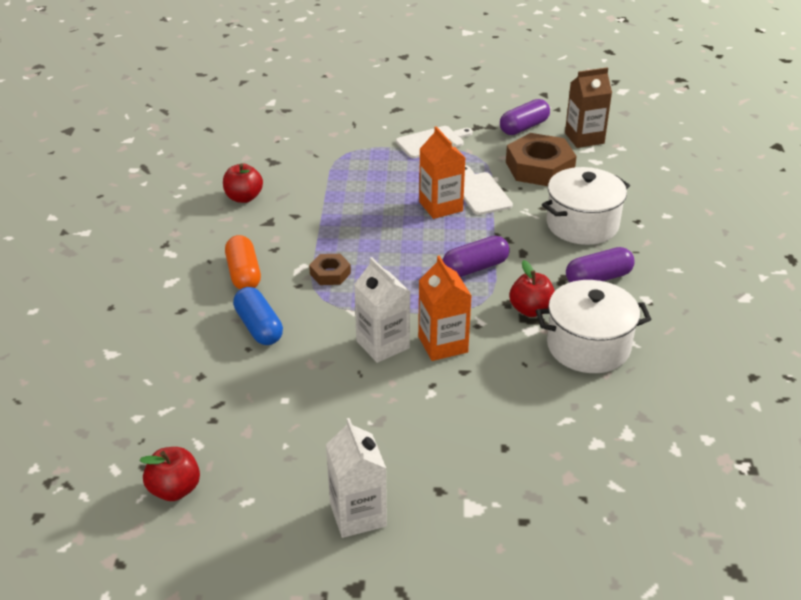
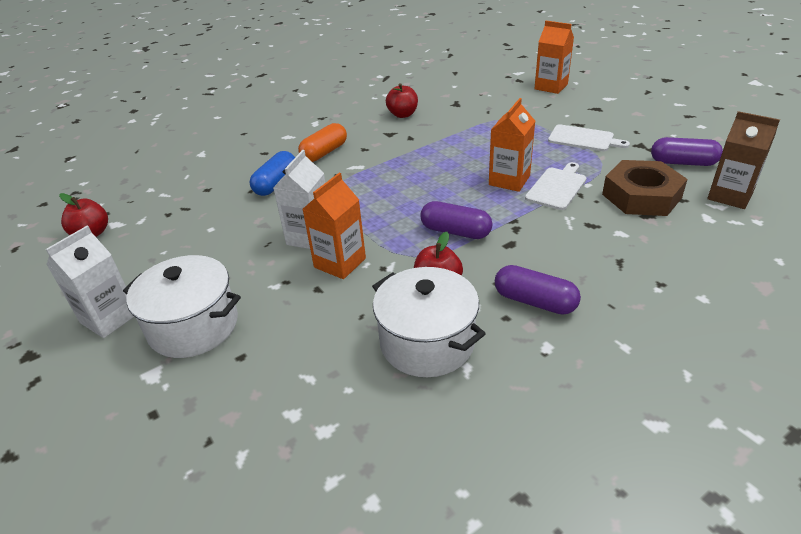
camera: 55 degrees right, 0 degrees up
brown nut [309,254,351,285] -> none
white pot [542,167,630,245] -> white pot moved to [123,255,241,358]
none -> orange carton [534,21,574,94]

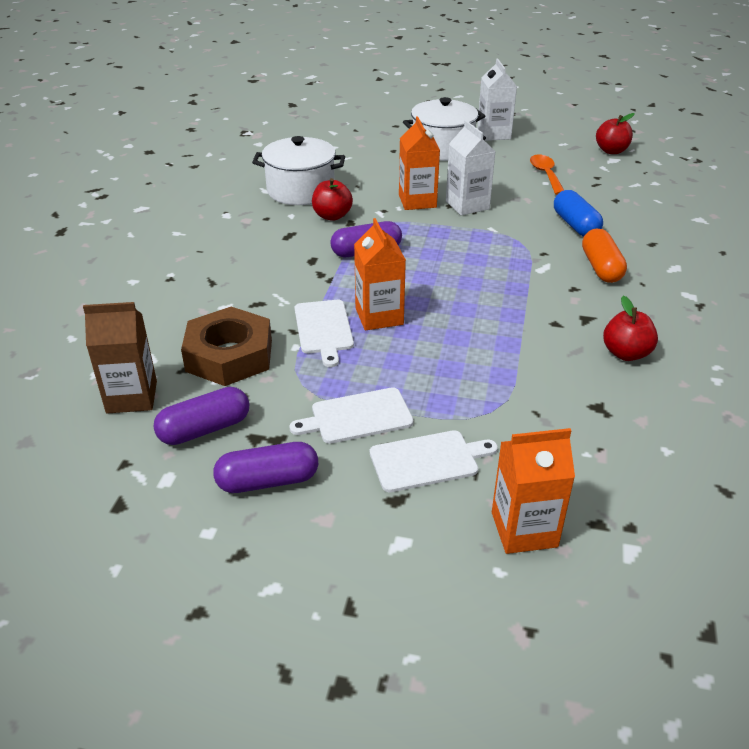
camera: 135 degrees right, 0 degrees up
purple capsule [495,265,581,315] -> purple capsule moved to [213,442,318,493]
none -> white cutting board [370,430,498,492]
none -> orange spoon [530,155,564,195]

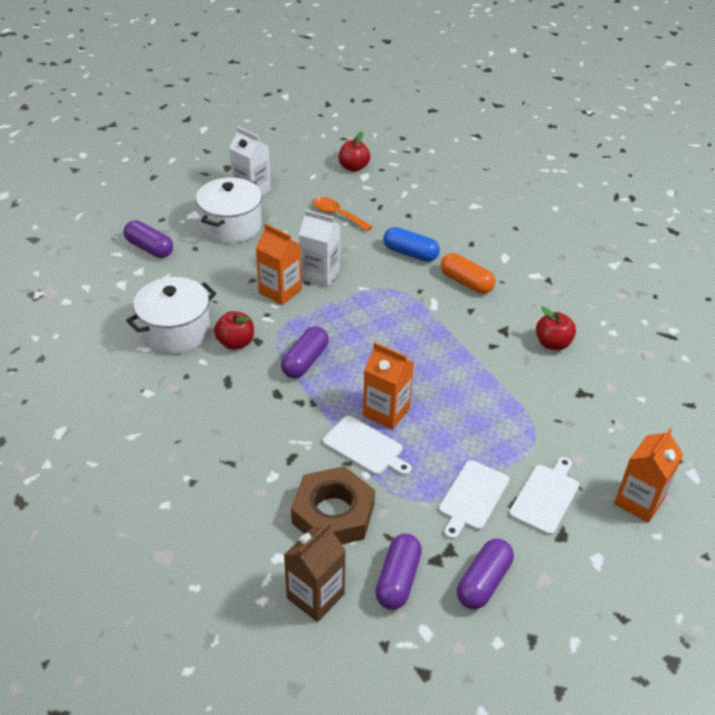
camera: 45 degrees left, 5 degrees up
none -> purple capsule [123,220,173,258]

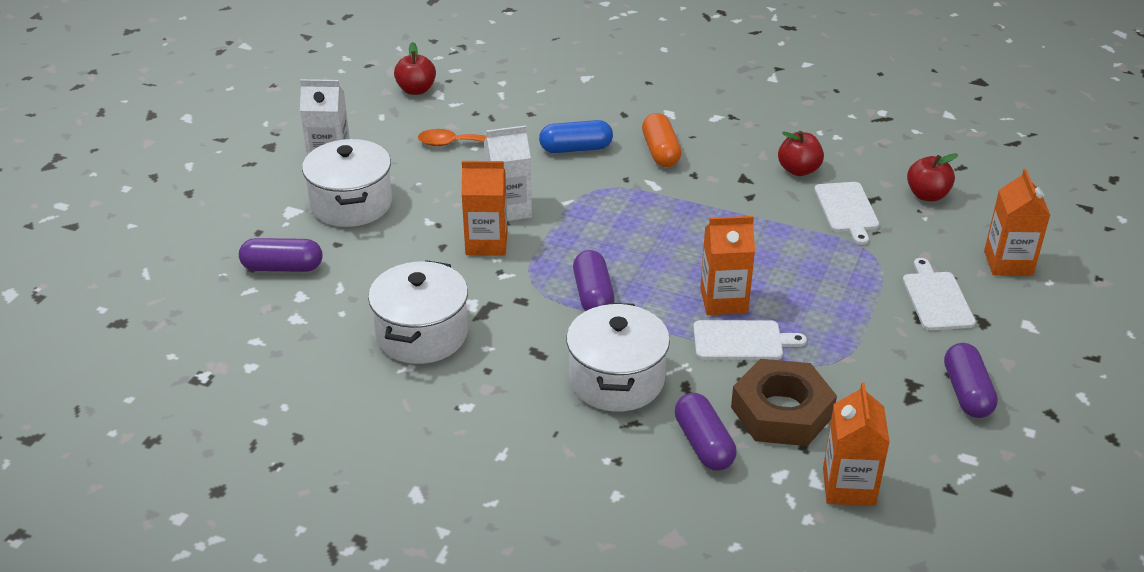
camera: 35 degrees left, 5 degrees down
red apple [214,311,254,350] -> red apple moved to [907,153,958,201]
brown carton [284,522,346,622] -> orange carton [823,382,890,506]
purple capsule [375,533,422,610] -> purple capsule moved to [675,393,736,471]
white cutting board [439,460,509,539] -> white cutting board moved to [814,182,879,245]
orange capsule [440,253,495,294] -> orange capsule turned 75 degrees clockwise [642,113,681,167]
none -> white pot [566,303,670,412]

